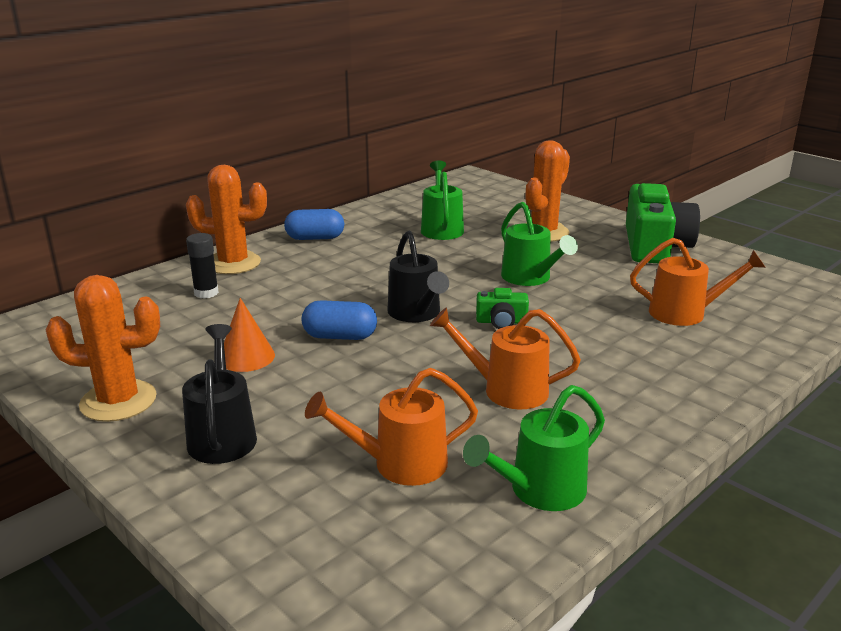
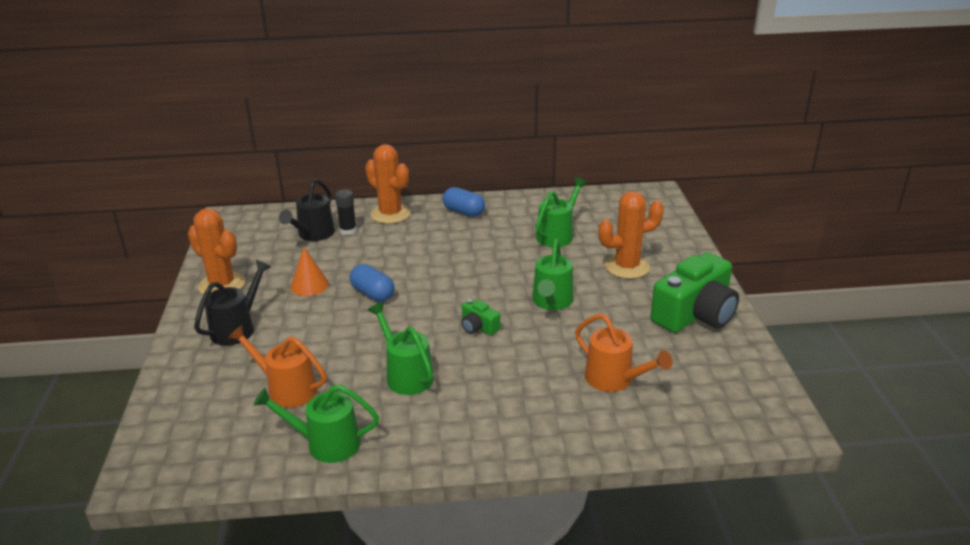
camera: 40 degrees right, 5 degrees up
black watering can [387,230,449,322] -> black watering can moved to [279,179,335,241]
orange watering can [430,307,581,410] -> green watering can [368,302,434,395]

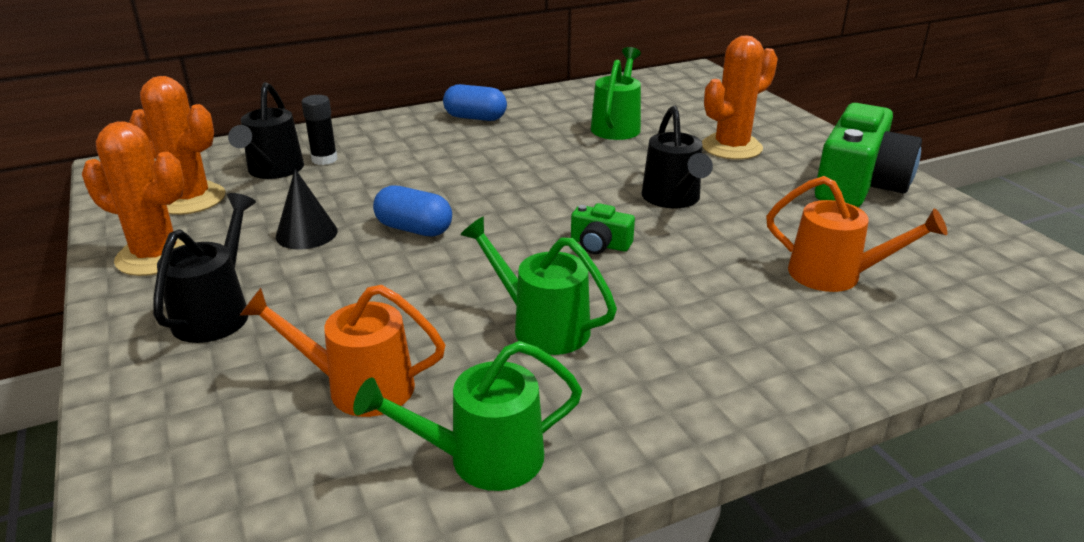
camera: 20 degrees left, 0 degrees up
orange cone [290,247,329,296] -> black cone [276,169,337,249]
orange cactus [365,144,411,224] -> orange cactus moved to [129,76,225,215]
green watering can [532,239,573,310] -> black watering can [641,106,713,208]

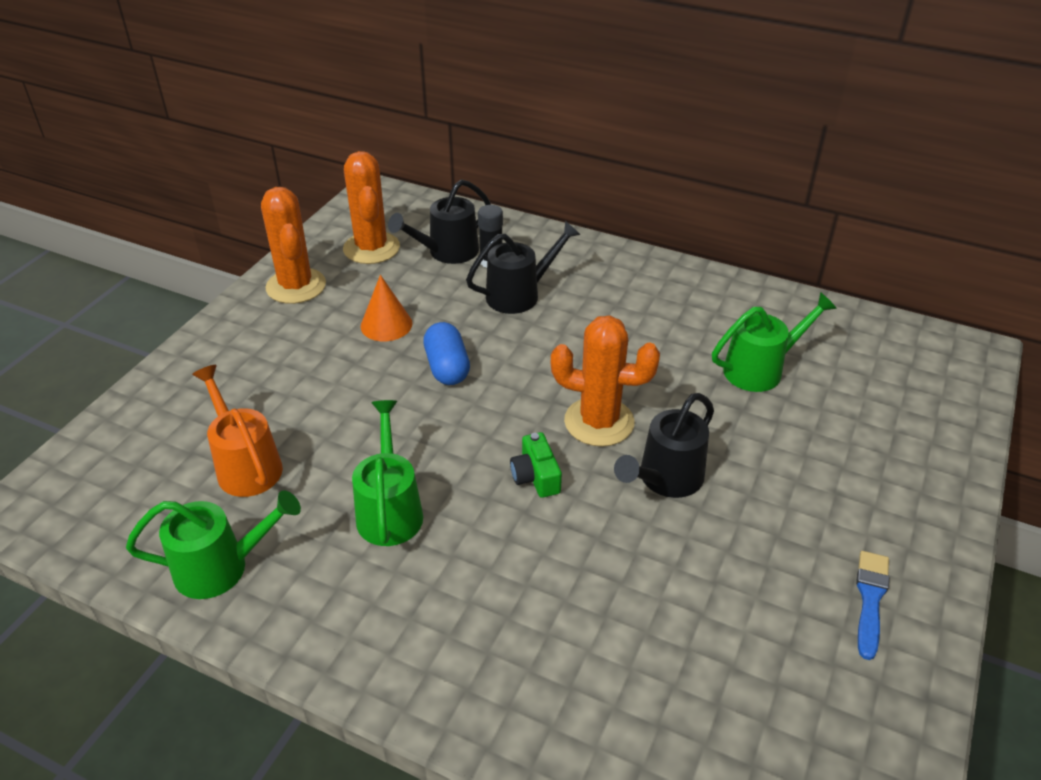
camera: 50 degrees right, 10 degrees up
black watering can [153,193,256,343] -> black watering can moved to [466,220,581,314]
black cone [276,169,337,249] -> orange cone [361,275,412,341]
green watering can [353,341,582,491] -> green watering can turned 135 degrees clockwise [126,490,301,599]
blue capsule [443,84,507,121] -> none
orange cactus [702,35,778,160] -> orange cactus moved to [551,315,660,446]
orange watering can [766,176,948,292] -> none
green camera [815,103,922,207] -> blue brush [856,551,889,660]

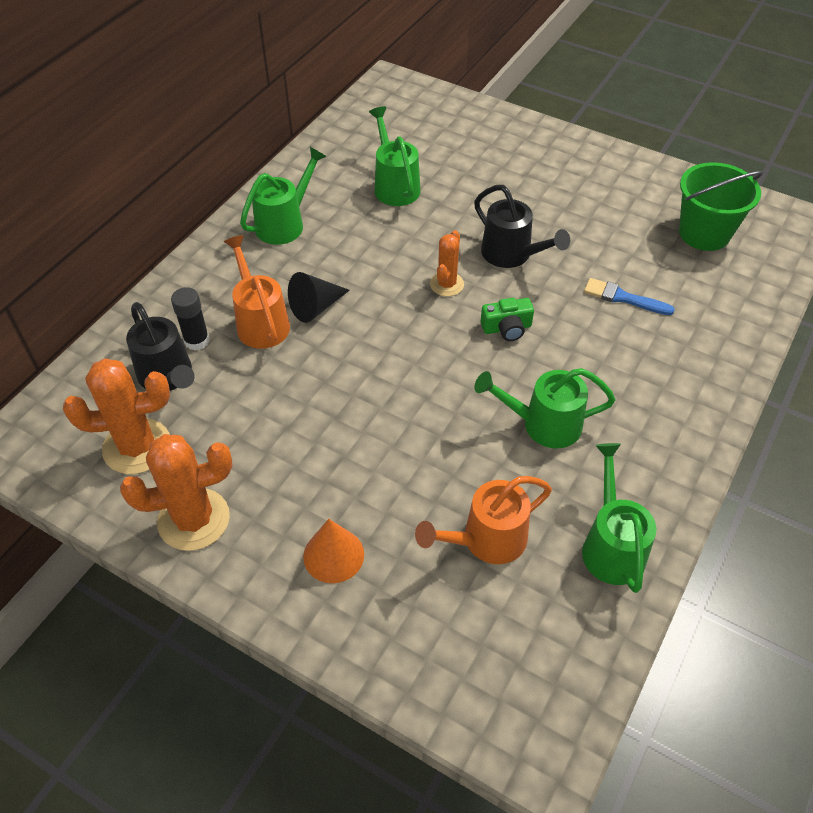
camera: 85 degrees left, 10 degrees up
orange cone [361,275,412,341] -> orange cone moved to [303,519,364,583]
blue capsule [423,322,470,385] -> none
black watering can [466,220,581,314] -> orange watering can [224,235,290,349]
orange cactus [551,315,660,446] -> orange cactus [430,230,464,296], size x0.58
blue brush [856,551,889,660] -> blue brush moved to [584,278,675,315]
none -> green watering can [240,147,327,245]
none -> black cone [288,272,350,323]
none -> green bucket [679,162,763,251]

